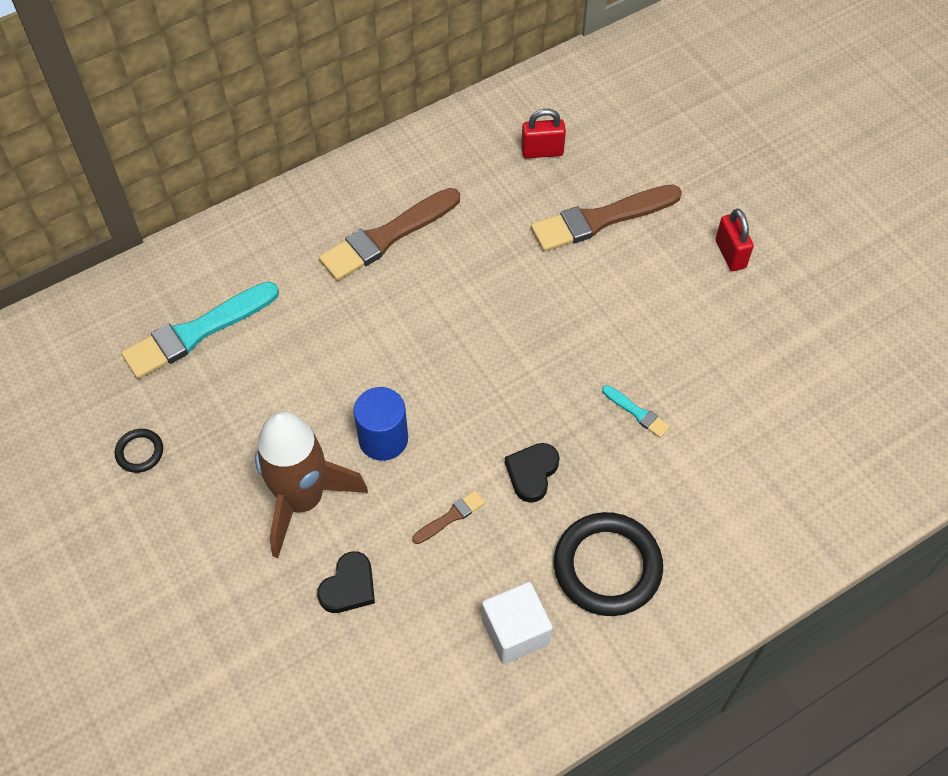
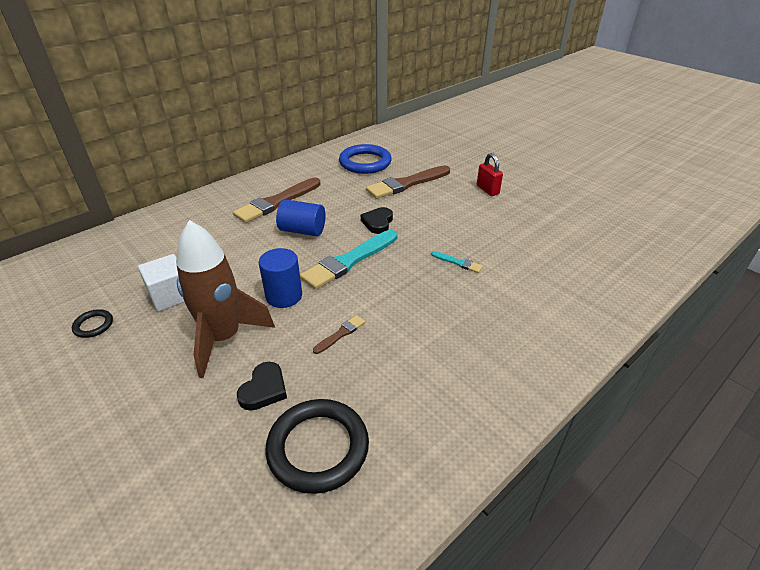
camera: 10 degrees left, 20 degrees down
turquoise brush [121,281,279,379] -> turquoise brush moved to [300,230,397,290]
white cube [482,582,553,664] -> white cube moved to [138,254,184,312]
black heart [505,443,560,503] -> black heart moved to [361,207,393,234]
red padlock [521,109,566,159] -> blue ring [339,144,392,174]
black ring [554,512,663,616] -> black ring moved to [265,399,369,494]
none -> blue cylinder [276,199,326,236]

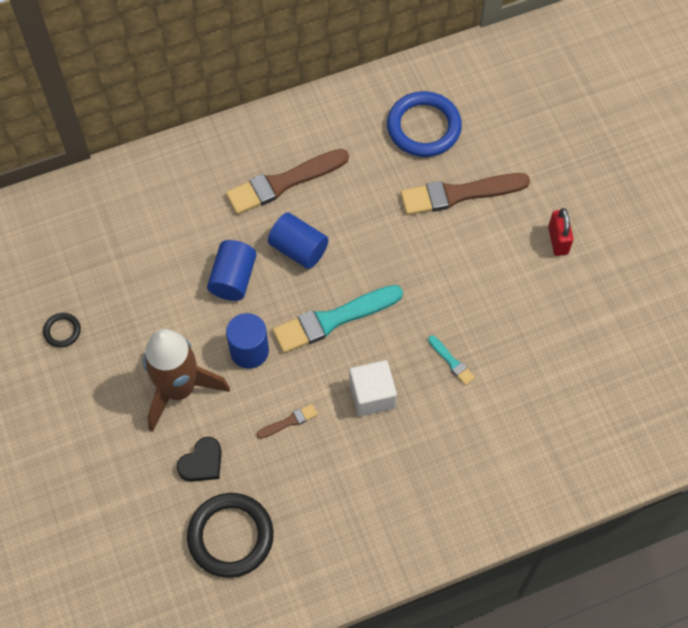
camera: 20 degrees right, 25 degrees up
white cube [138,254,184,312] -> white cube moved to [349,360,397,417]
black heart [361,207,393,234] -> none
none -> blue cylinder [207,240,256,301]

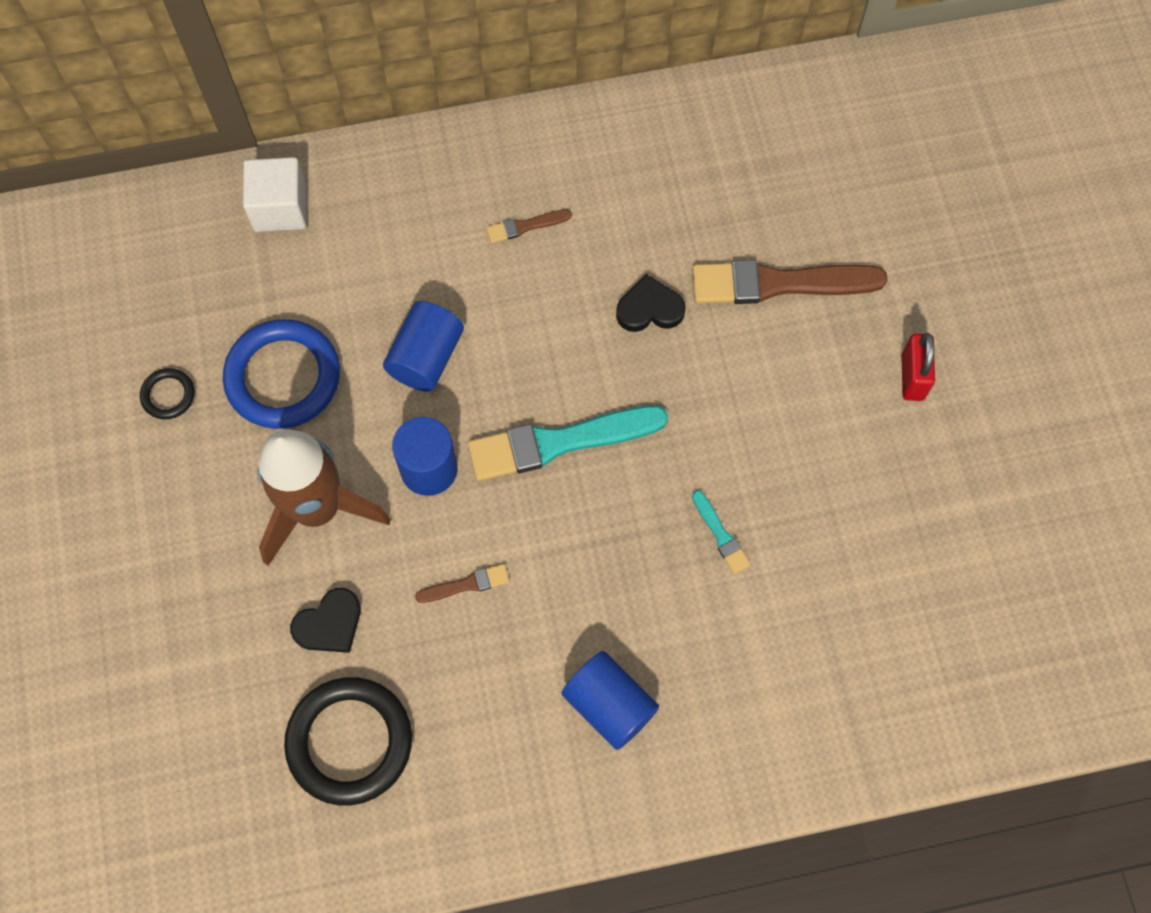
camera: 10 degrees right, 5 degrees up
brown brush [226,149,349,215] -> brown brush [486,209,572,243], size x0.45
blue cylinder [268,212,329,269] -> blue cylinder moved to [562,651,659,750]
white cube [349,360,397,417] -> white cube moved to [243,157,306,232]
blue ring [387,91,462,157] -> blue ring moved to [223,319,340,429]
none -> black heart [616,274,686,332]

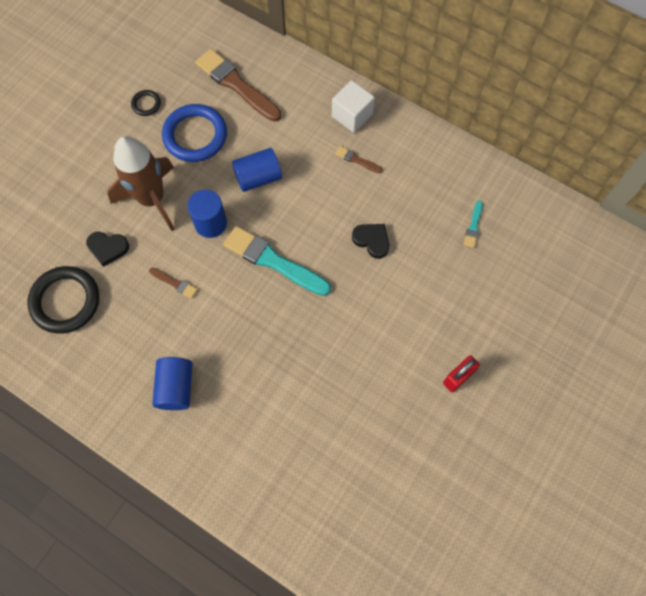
camera: 45 degrees right, 0 degrees up
white cube [243,157,306,232] -> white cube moved to [332,80,375,133]
brown brush [692,260,888,304] -> brown brush moved to [196,49,281,122]
turquoise brush [692,490,751,574] -> turquoise brush moved to [463,200,483,248]

